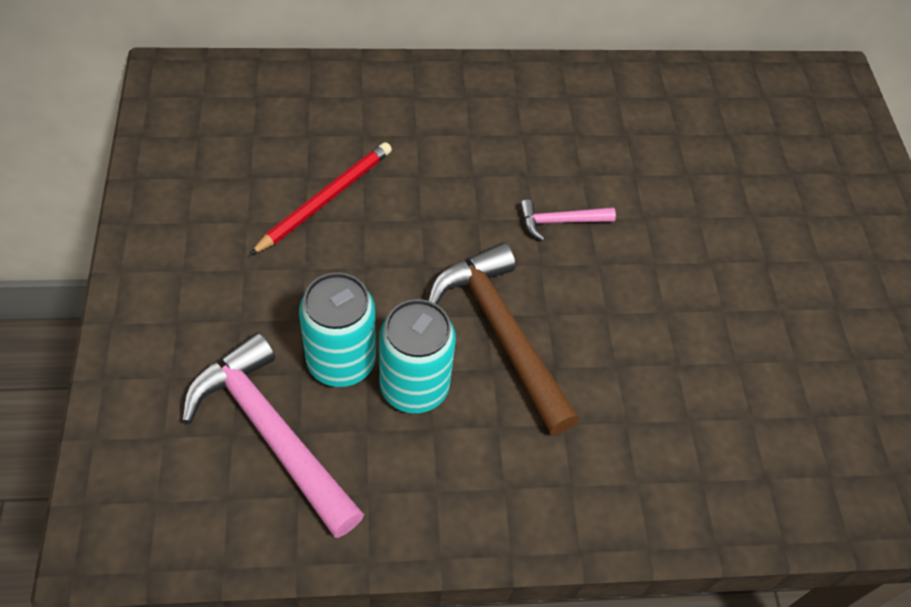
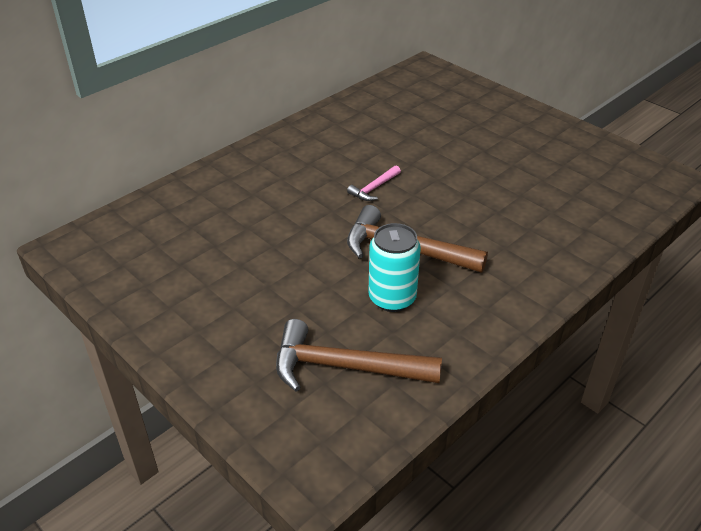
camera: 35 degrees left, 15 degrees down
pink hammer [182,332,364,538] -> brown hammer [276,319,442,392]
red pencil [250,142,392,255] -> none
turquoise can [299,272,376,387] -> none

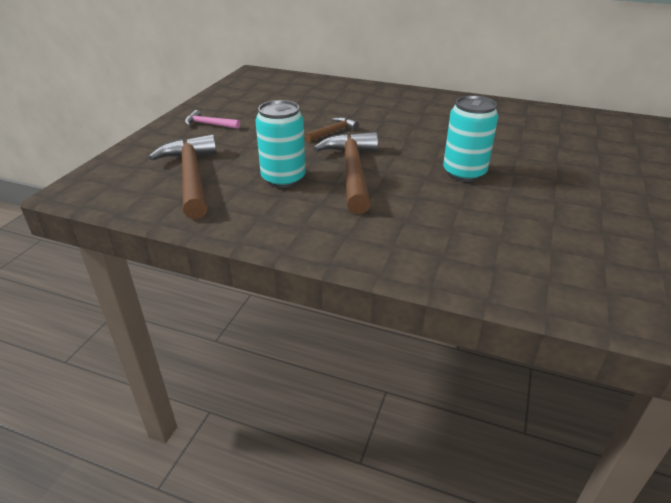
camera: 65 degrees right, 5 degrees down
pink hammer [347,165,401,201] -> pink hammer moved to [185,110,240,129]
none -> brown hammer [305,117,359,142]
none -> turquoise can [443,95,498,182]

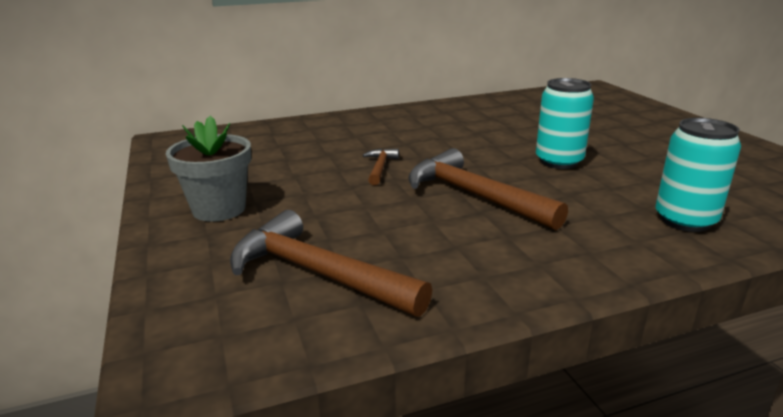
camera: 40 degrees left, 10 degrees down
pink hammer [185,110,240,129] -> grey flower pot [166,116,251,222]
turquoise can [255,100,305,188] -> turquoise can moved to [656,118,741,232]

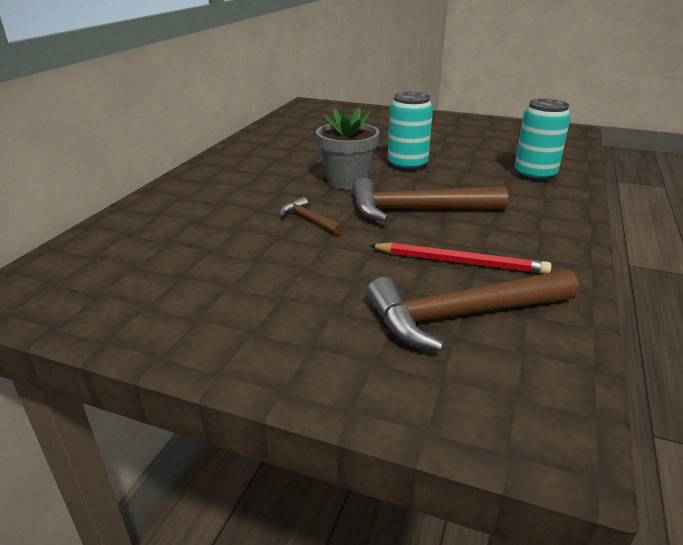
camera: 50 degrees left, 5 degrees up
grey flower pot [166,116,251,222] -> grey flower pot moved to [316,107,380,190]
none -> red pencil [369,243,551,274]

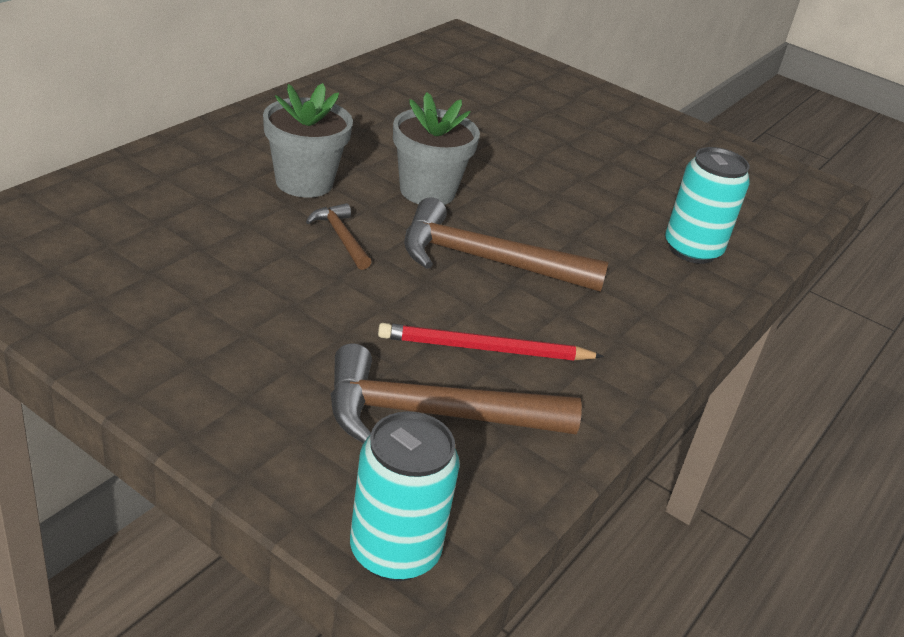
camera: 10 degrees right, 5 degrees up
red pencil [369,243,551,274] -> red pencil turned 150 degrees clockwise [378,323,604,361]
turquoise can [388,92,433,171] -> turquoise can moved to [350,412,460,581]
none -> grey flower pot [263,83,353,198]

